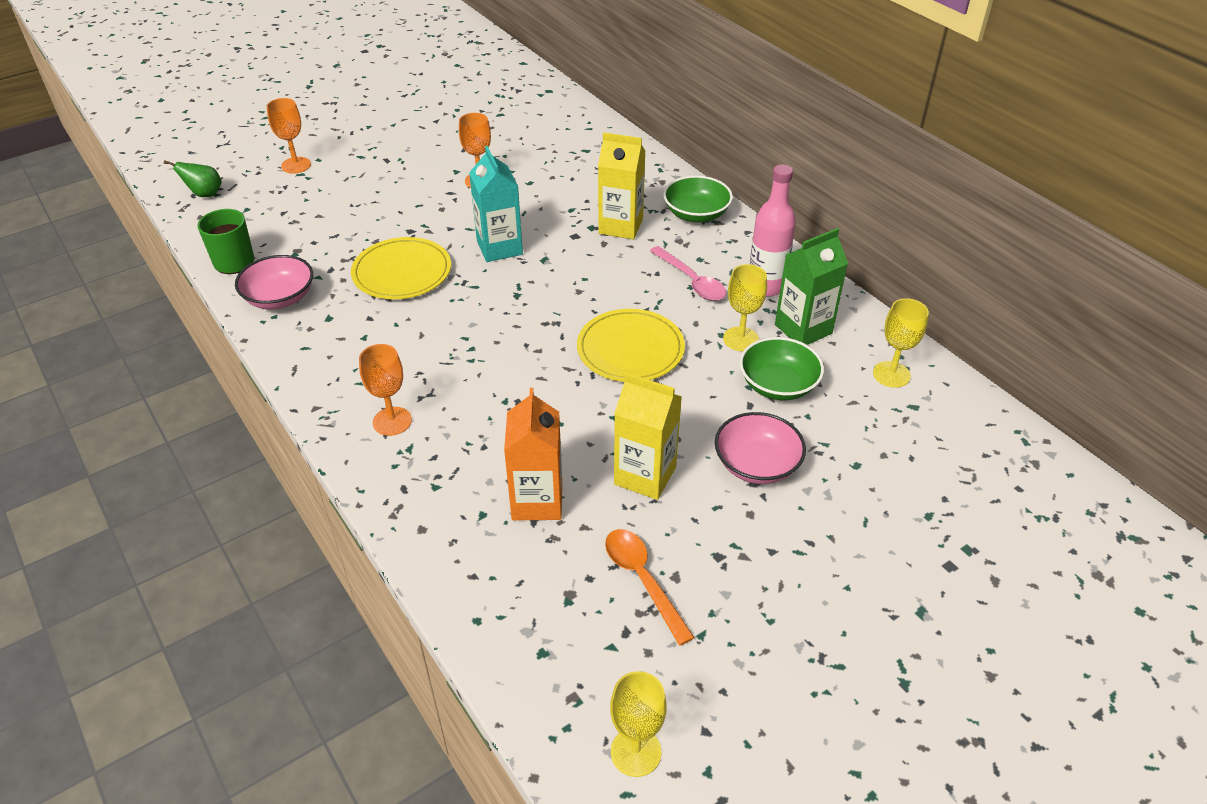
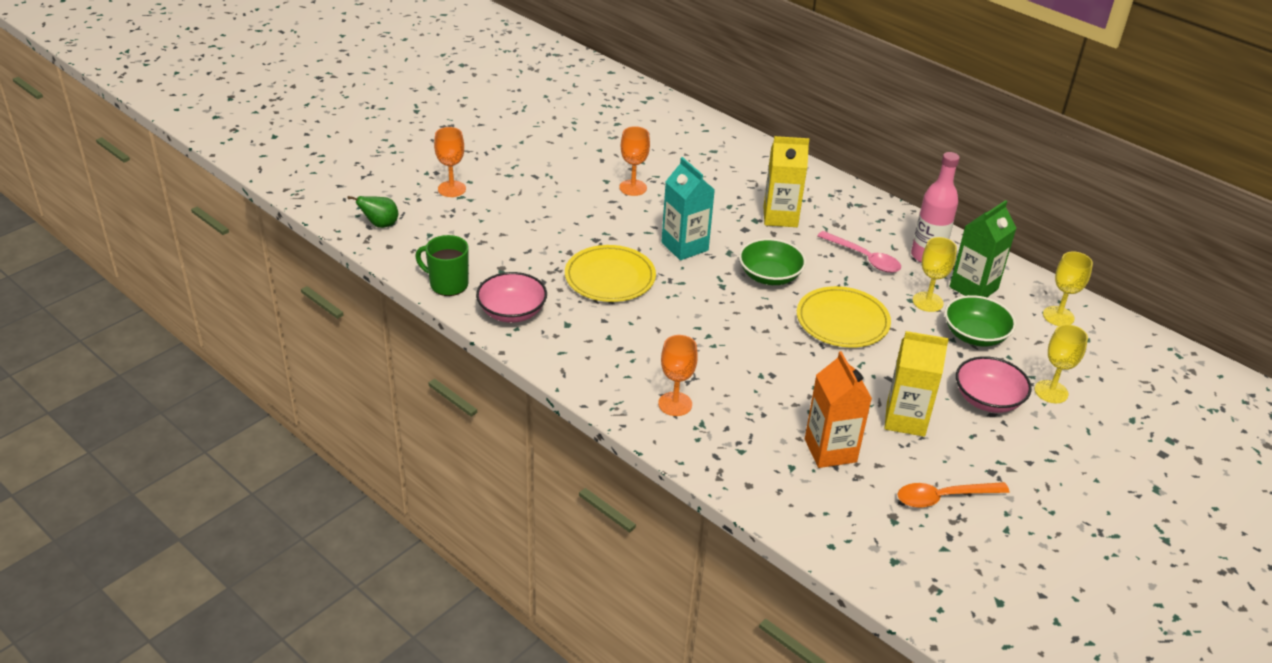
camera: 15 degrees left, 5 degrees down
orange spoon [605,529,695,645] -> orange spoon turned 60 degrees counterclockwise [898,482,1010,508]
yellow goblet [610,671,667,777] -> yellow goblet moved to [1035,324,1088,403]
green bowl [663,176,733,222] -> green bowl moved to [739,238,806,285]

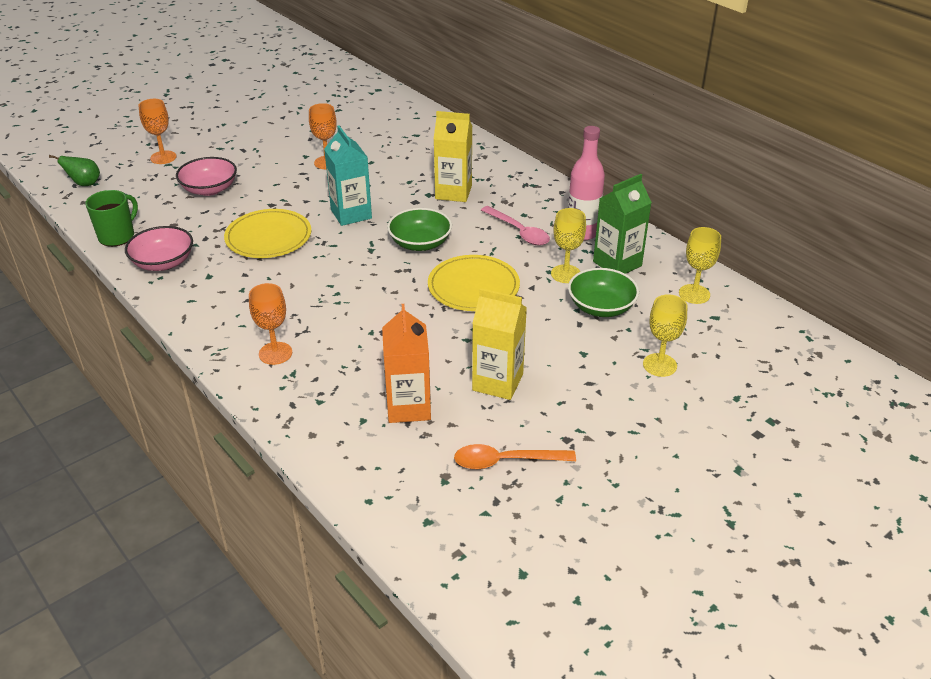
camera: 10 degrees right, 0 degrees up
green mug [415,235,469,296] -> green mug turned 90 degrees clockwise [85,190,138,247]
pink bowl [956,356,1032,413] -> pink bowl moved to [176,157,237,196]

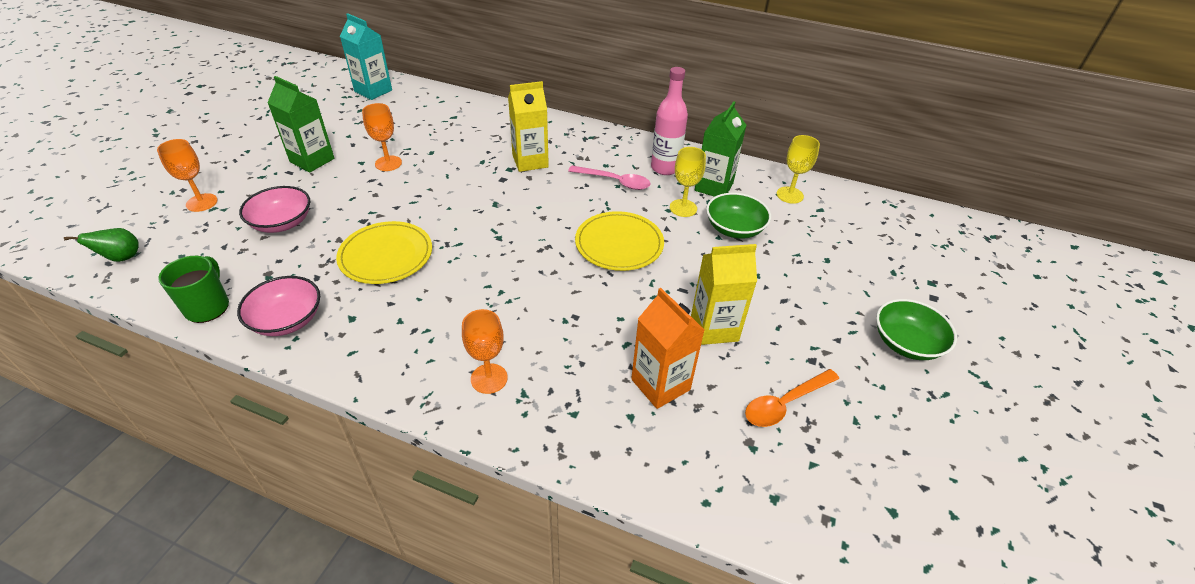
camera: 30 degrees left, 5 degrees up
turquoise carton [324,126,372,226] -> turquoise carton moved to [340,13,392,100]
green bowl [387,208,452,251] -> green bowl moved to [876,299,957,360]
yellow goblet [643,294,687,377] -> none
none -> green carton [267,76,335,172]

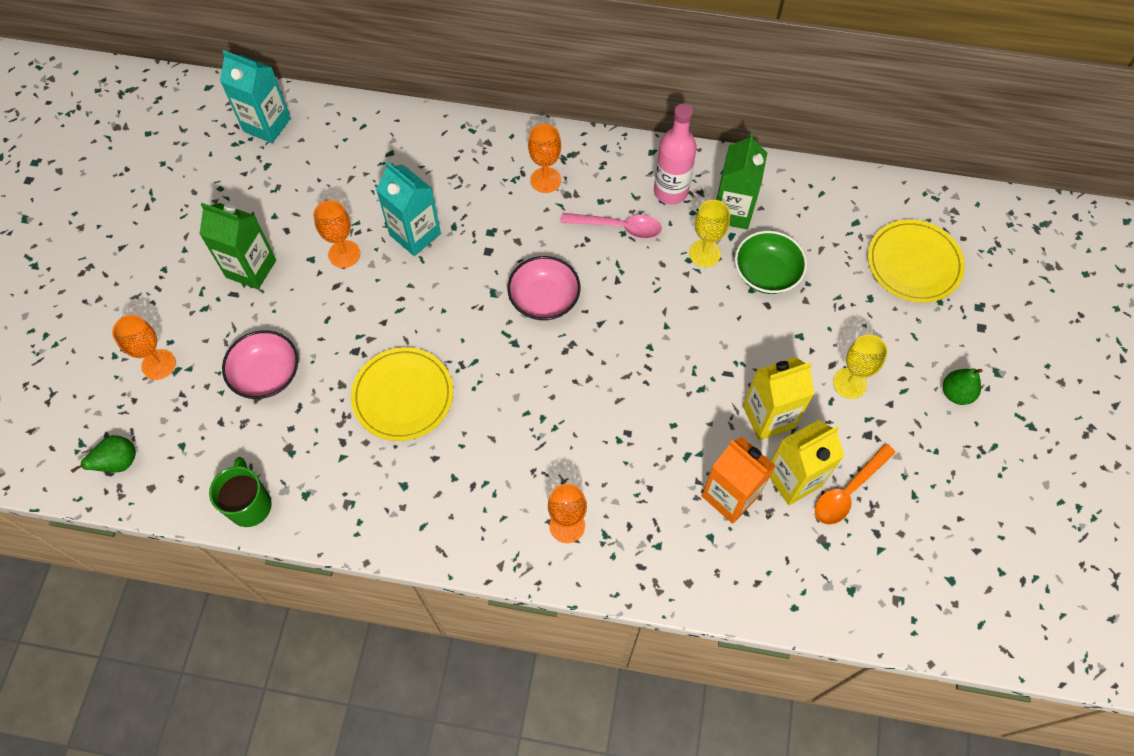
camera: 10 degrees left, 20 degrees up
pink bowl [237,276,320,336] -> pink bowl moved to [507,256,580,321]
yellow carton [508,81,549,172] -> yellow carton moved to [770,420,844,505]
yellow plate [575,211,664,271] -> yellow plate moved to [868,220,965,303]
yellow goblet [776,135,820,204] -> yellow goblet moved to [833,334,888,399]
green bowl [876,299,957,360] -> green pear [943,368,983,405]
none -> turquoise carton [376,161,441,256]
none -> orange goblet [528,124,561,193]

